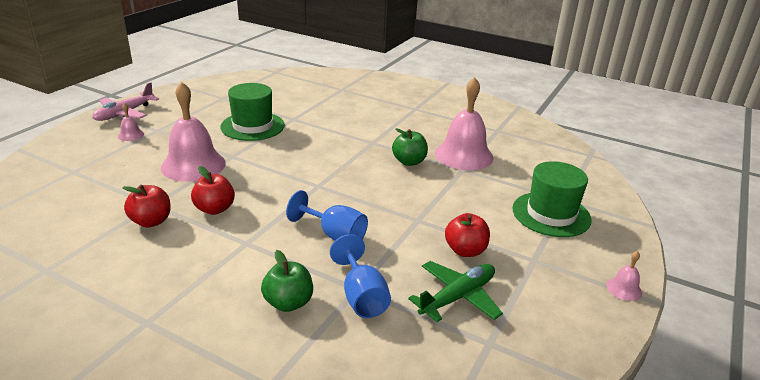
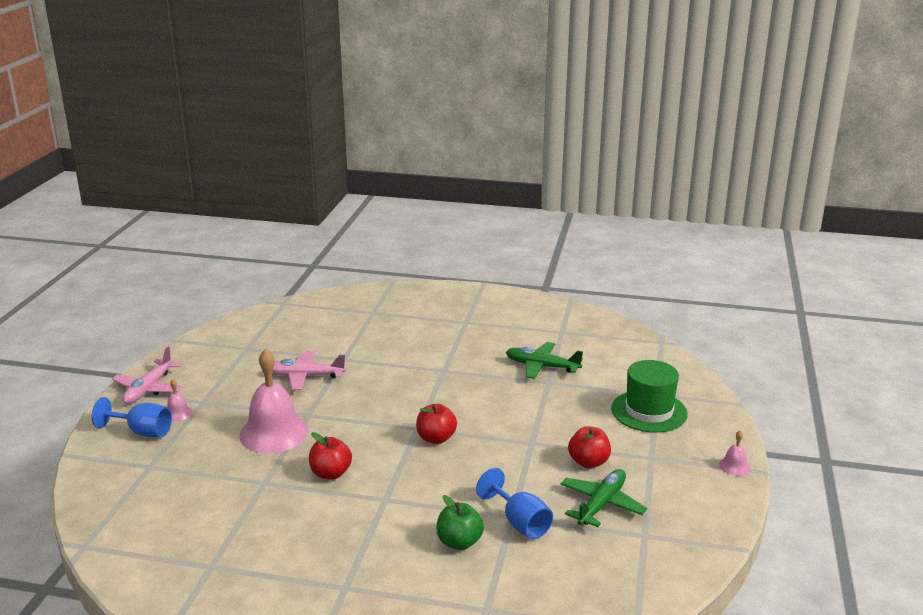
camera: 15 degrees left, 5 degrees down
red apple [122,185,171,228] -> red apple moved to [416,404,457,444]
green hat [220,83,285,141] -> pink plane [272,351,346,390]
blue goblet [286,190,368,240] -> blue goblet moved to [92,397,172,437]
green apple [392,128,428,166] -> none
pink bell [435,77,493,170] -> green plane [506,342,583,379]

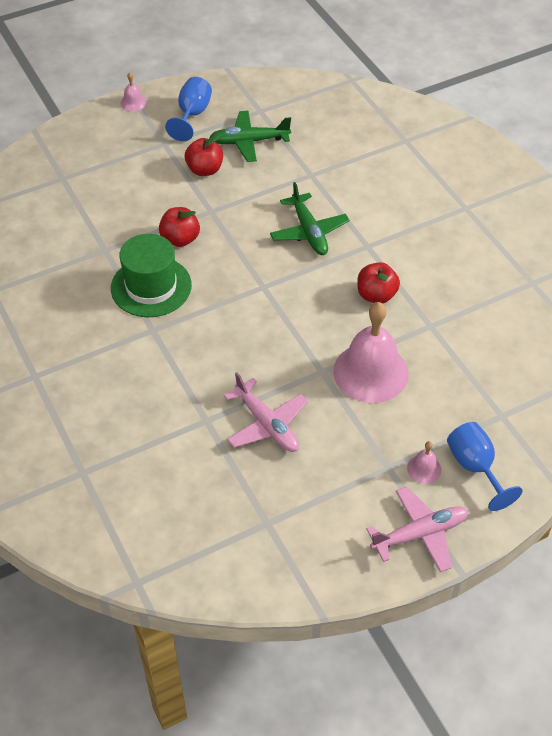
camera: 130 degrees left, 25 degrees up
red apple [416,404,457,444] -> red apple moved to [159,207,200,247]
green apple [436,495,484,550] -> none
blue goblet [476,468,553,539] -> blue goblet moved to [165,77,212,141]
green plane [506,342,583,379] -> green plane moved to [270,182,350,255]
green hat [611,360,688,433] -> green hat moved to [111,234,192,317]

